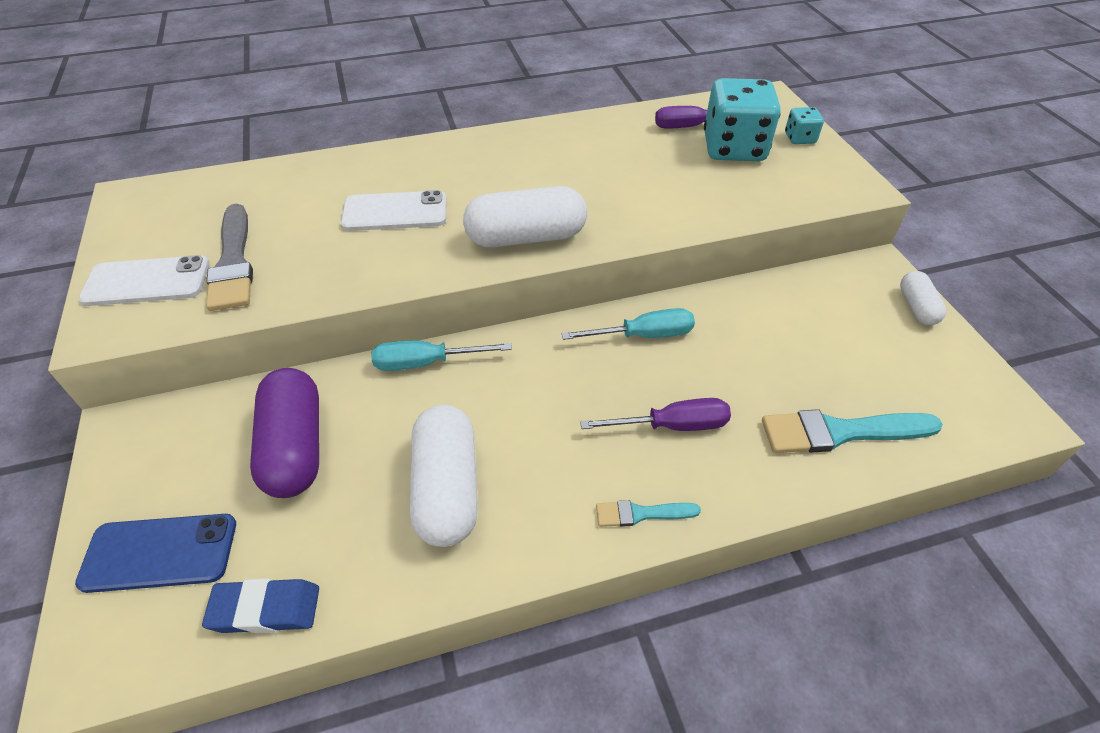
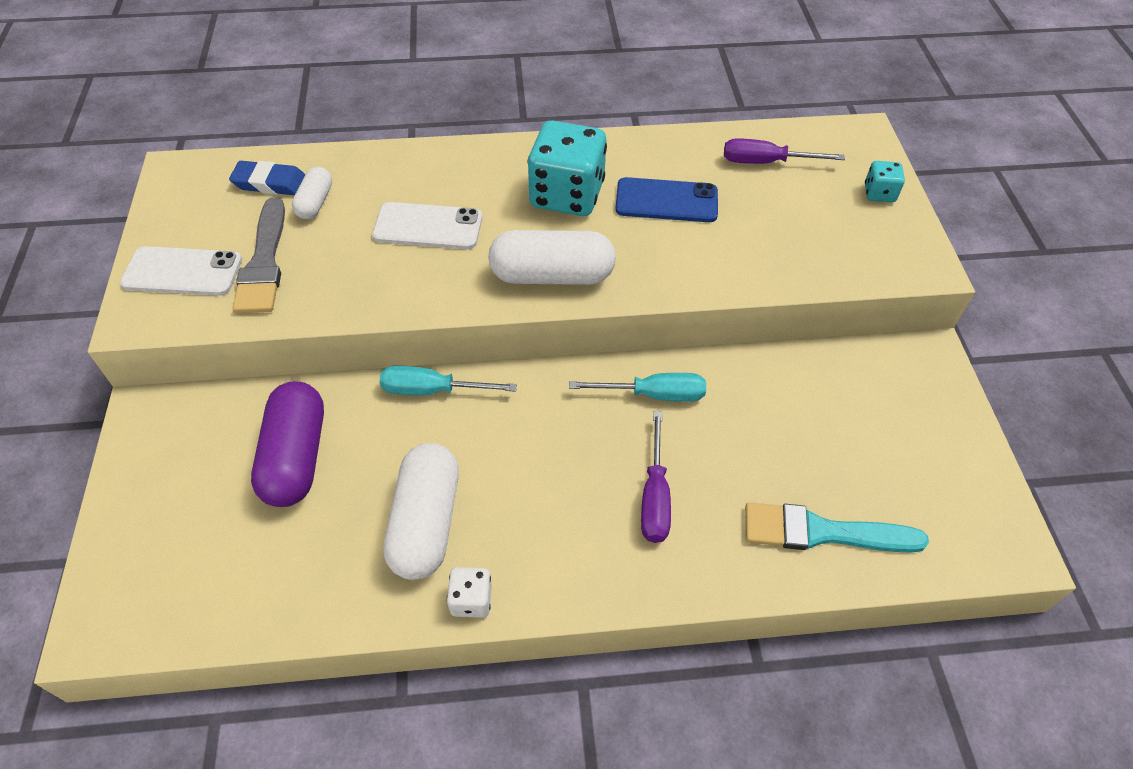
camera: 10 degrees right, 5 degrees up
blue phone [75,514,236,593] -> blue phone moved to [615,177,718,222]
blue eraser [202,578,319,633] -> blue eraser moved to [229,161,305,195]
purple screwdriver [580,398,731,431] -> purple screwdriver turned 90 degrees clockwise [641,411,671,543]
turquoise brush [596,500,701,527] -> none
turquoise dice [704,78,781,161] -> turquoise dice moved to [527,120,607,216]
white capsule [900,271,946,325] -> white capsule moved to [292,167,332,219]
none -> white dice [447,567,492,618]

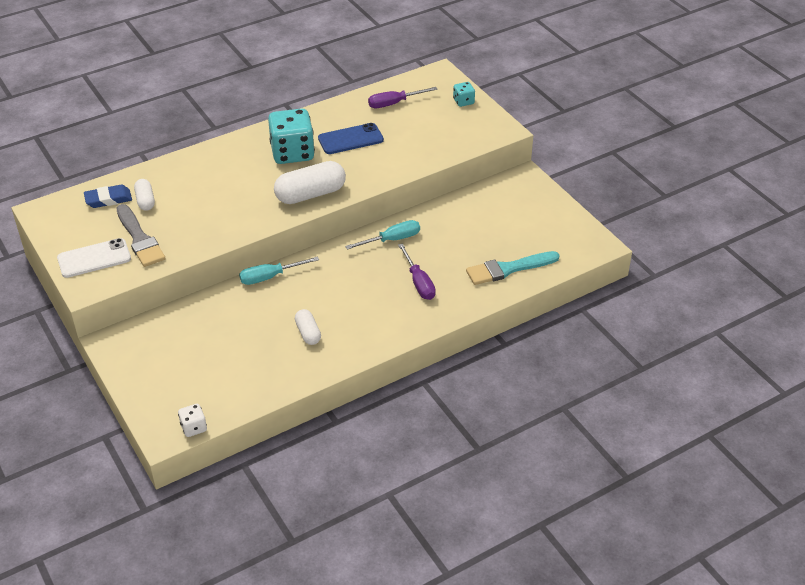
camera: 25 degrees left, 10 degrees down
purple capsule [251,381,324,507] -> none
white phone [372,202,482,249] -> none
white capsule [383,443,459,580] -> white capsule [295,309,321,345], size x0.55
white dice [447,567,492,618] -> white dice moved to [178,404,207,437]

